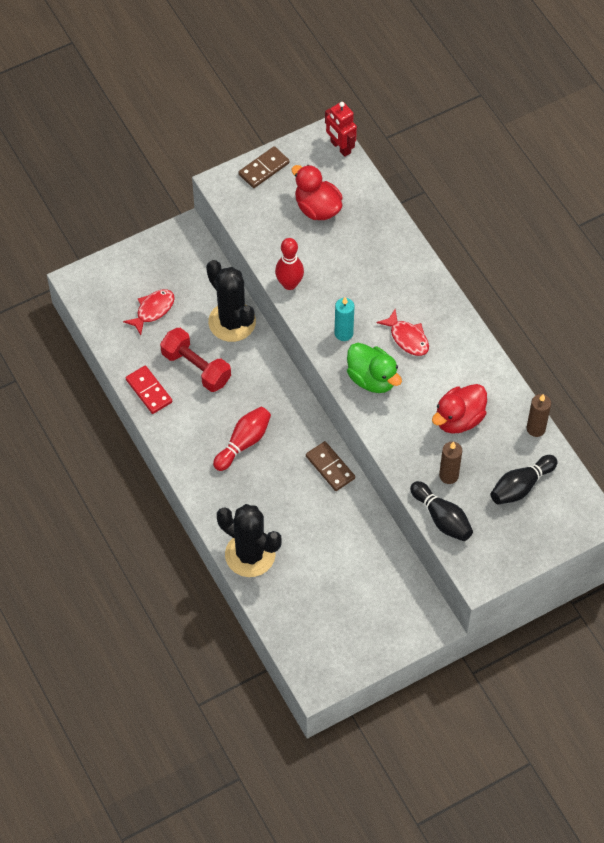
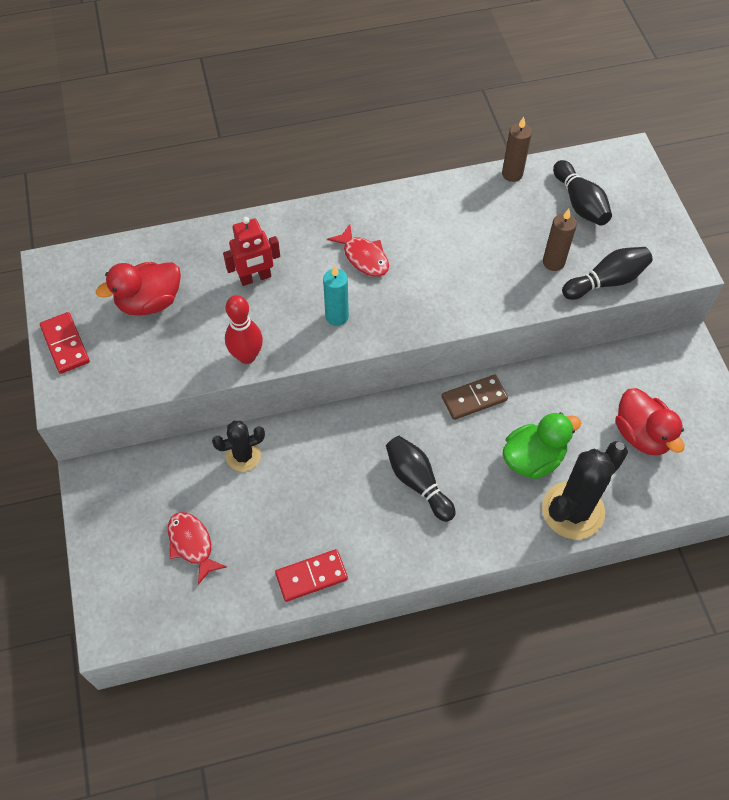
camera: 75 degrees left, 0 degrees up
red dumbbell [160,328,231,392] -> none
black cactus [206,260,256,342] -> black cactus [212,421,265,471], size x0.58
red bowling pin [213,407,271,471] -> black bowling pin [386,436,456,522]
brown domino [239,146,290,188] -> red domino [40,312,90,374]
red robot [325,101,357,157] -> red robot moved to [223,217,280,286]
green duck [347,343,402,393] -> green duck moved to [503,412,581,479]
red fish [376,309,429,356] -> red fish turned 75 degrees clockwise [327,224,389,277]
red duck [432,384,487,434] -> red duck moved to [615,388,684,456]

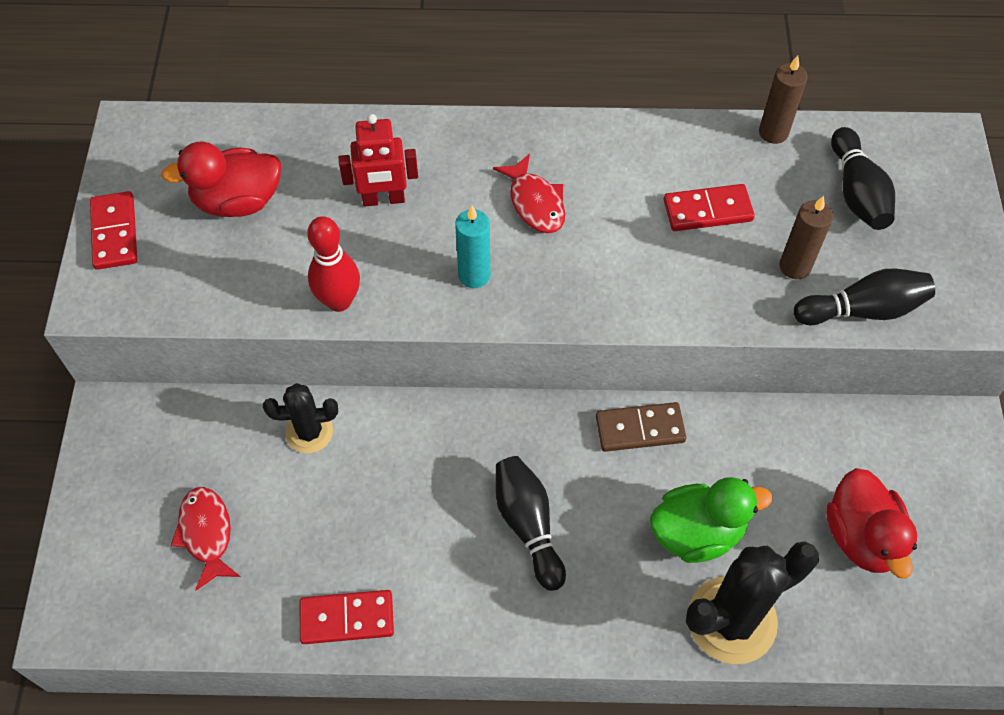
camera: 15 degrees right, 0 degrees up
none -> red domino [663,184,755,231]

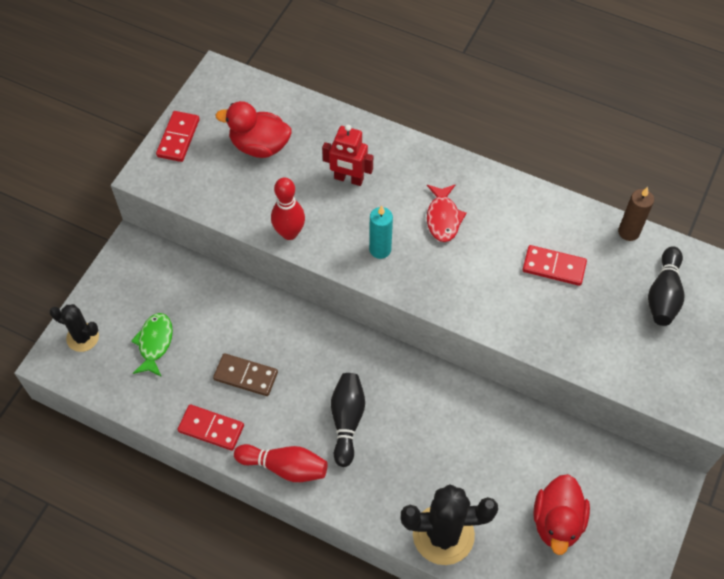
camera: 25 degrees right, 0 degrees up
red fish [171,487,240,590] -> green fish [131,313,173,377]
black cactus [263,383,338,453] -> black cactus moved to [49,304,99,352]
brown domino [596,402,686,452] -> brown domino moved to [213,353,278,396]
green duck [650,477,772,563] -> none
brown candle [780,196,833,279] -> none
black bowling pin [794,268,935,325] -> none
none -> red bowling pin [234,444,327,482]

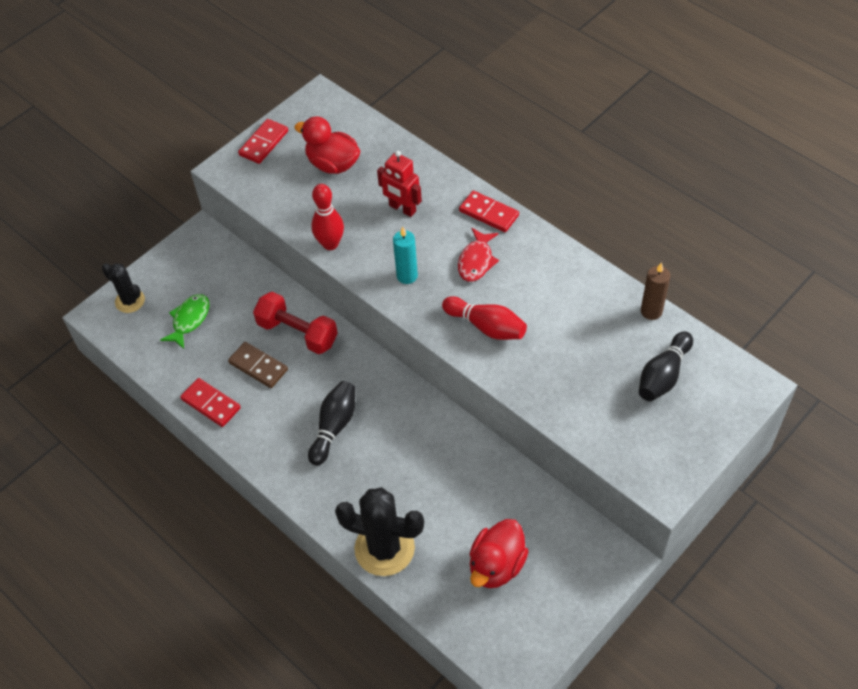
camera: 20 degrees right, 5 degrees down
red bowling pin [234,444,327,482] -> red bowling pin moved to [442,296,527,340]
red domino [522,245,587,286] -> red domino moved to [459,191,519,232]
none -> red dumbbell [253,292,338,354]

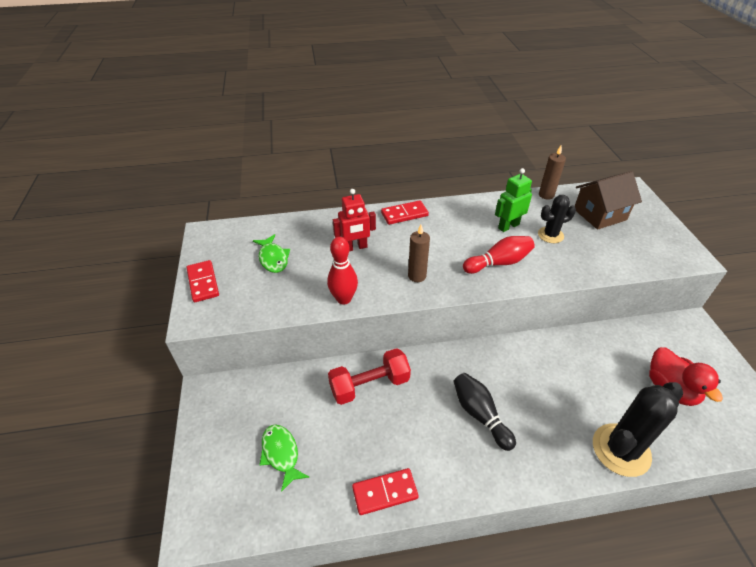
camera: 55 degrees left, 10 degrees down
black cactus [102,263,145,313] -> black cactus moved to [538,195,576,243]
brown domino [228,342,288,388] -> none
red duck [294,117,360,174] -> green fish [253,234,290,273]
turquoise candle [393,227,418,284] -> brown candle [408,225,430,282]
red fish [458,228,499,282] -> none
black bowling pin [639,331,693,401] -> brown house [575,171,642,230]
none -> green robot [495,168,532,232]

